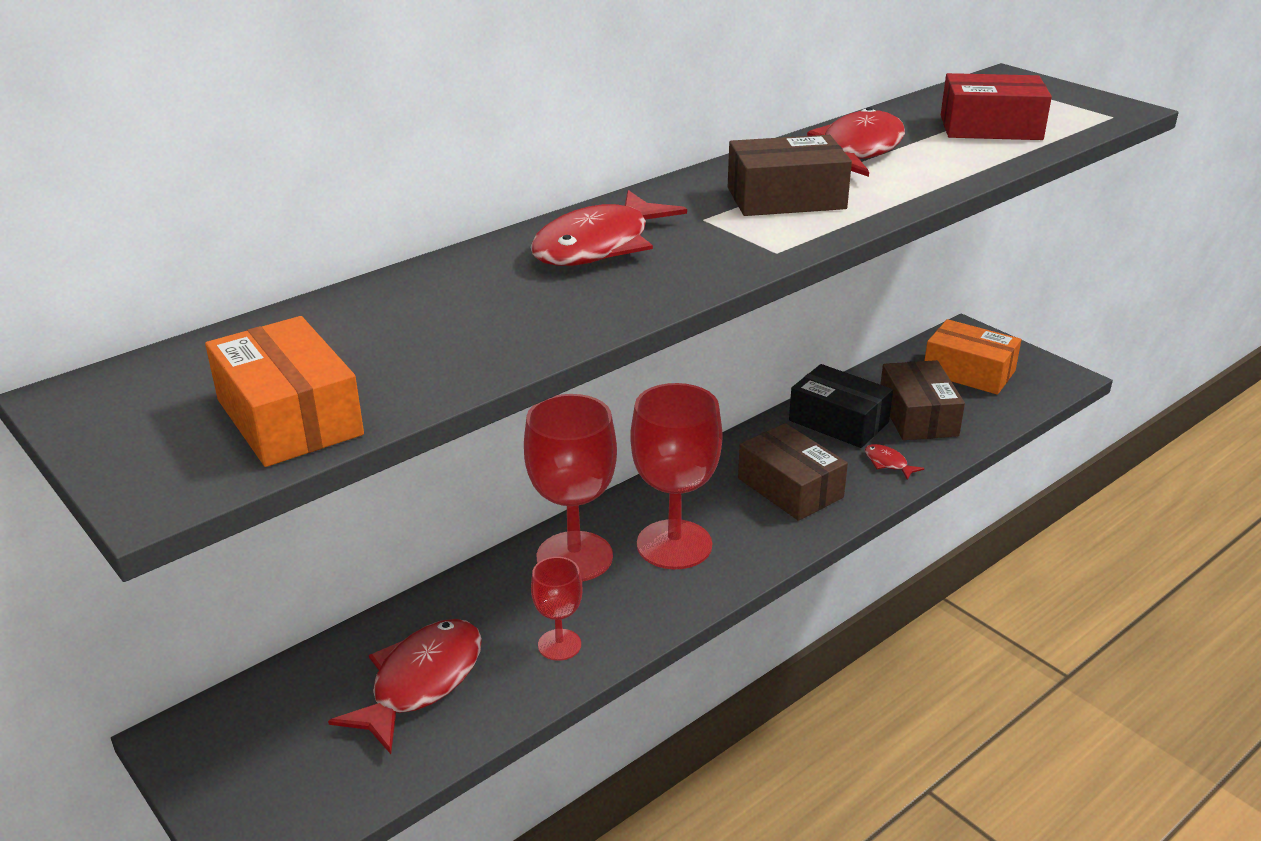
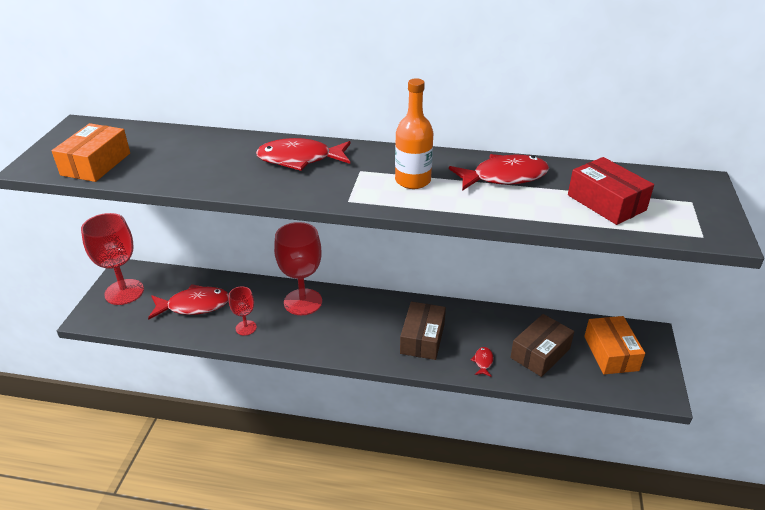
camera: 50 degrees right, 5 degrees up
red goblet [630,383,723,569] -> red goblet moved to [81,213,144,305]
brown box [728,135,852,216] -> orange bottle [395,79,433,189]
black box [789,364,893,448] -> none

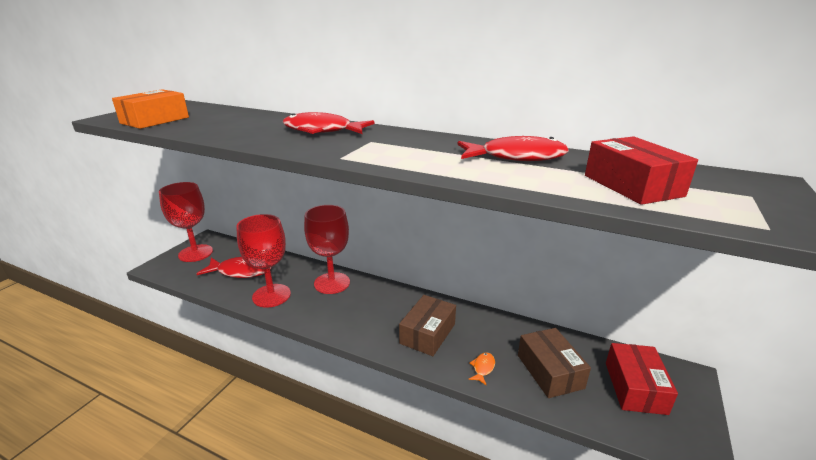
camera: 15 degrees right, 10 degrees down
red goblet [229,286,257,335] -> red goblet [236,214,291,308], size x1.92
orange bottle [395,79,433,189] -> none
red fish [471,347,494,377] -> orange fish [469,352,495,386]
brown box [510,314,574,377] -> brown box turned 75 degrees counterclockwise [518,328,591,398]
orange box [584,316,645,374] -> red box [606,343,678,415]

